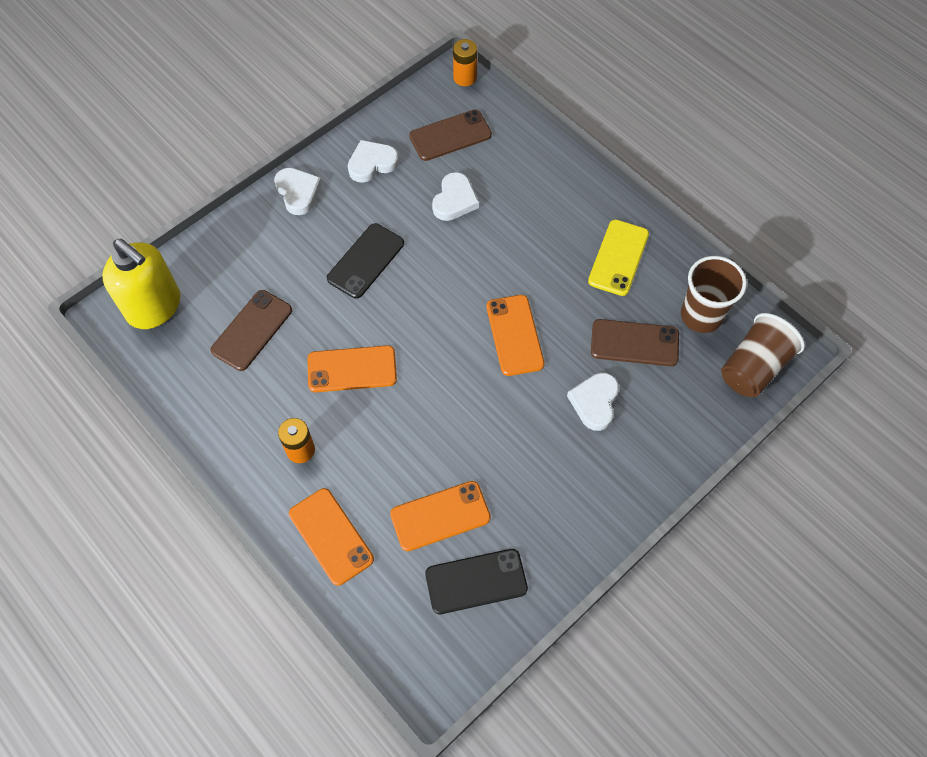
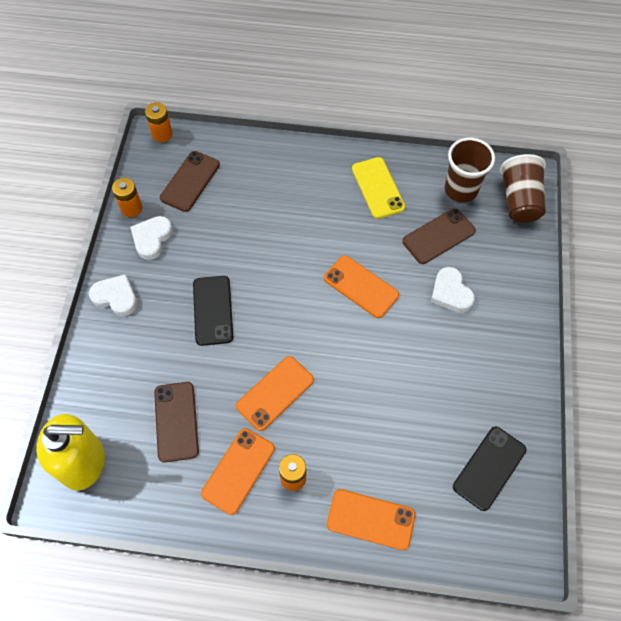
camera: 40 degrees left, 0 degrees up
orange phone [390,481,491,551] -> orange phone moved to [201,428,275,515]
white heart [432,172,479,221] -> none
none -> orange battery [112,178,143,217]

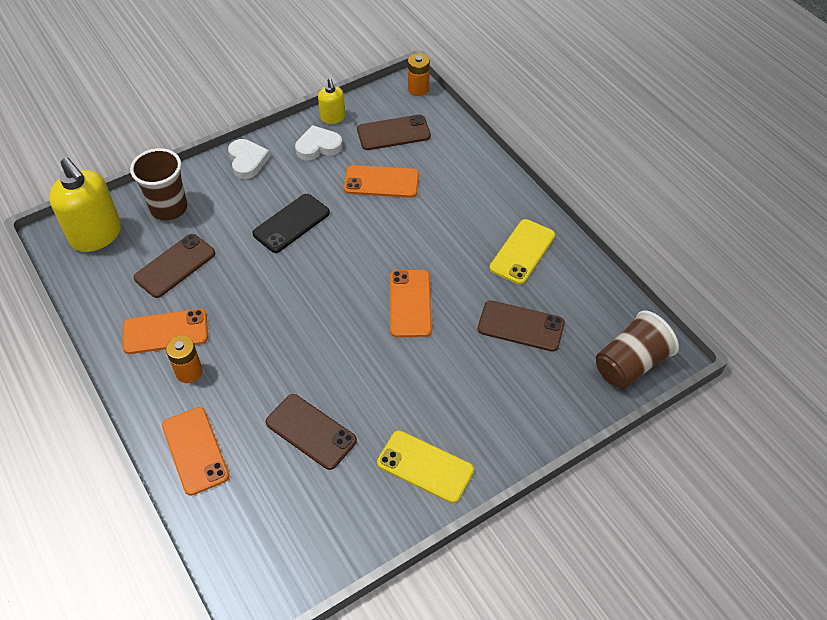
camera: 50 degrees right, 10 degrees down
orange battery [112,178,143,217] -> yellow soap dispenser [318,78,345,124]
orange phone [236,356,314,431] -> orange phone moved to [344,165,419,198]
white heart [431,267,475,313] -> none
brown cup [445,138,495,203] -> brown cup moved to [130,148,187,221]
black phone [453,427,526,511] -> none
none -> brown phone [266,394,357,470]
none -> yellow phone [377,430,474,503]

